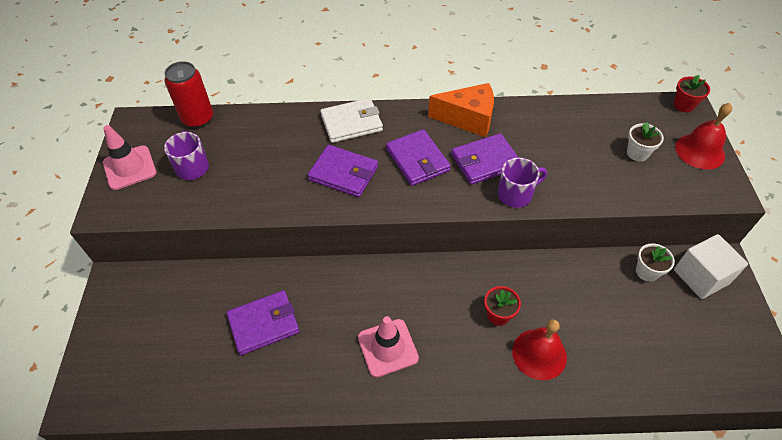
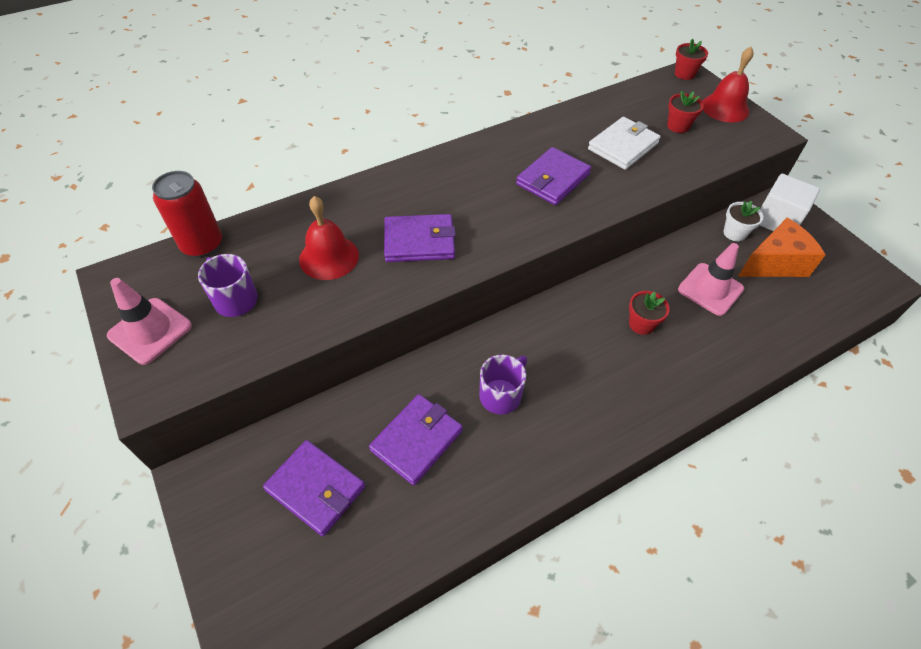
camera: 30 degrees left, 0 degrees up
white wallet [320,98,383,143] -> white wallet moved to [588,117,661,170]
pink traffic cone [358,316,419,378] -> pink traffic cone moved to [678,243,744,316]
purple wallet [386,129,451,186] -> purple wallet moved to [263,440,365,536]
orange cheese [428,83,494,137] -> orange cheese moved to [738,218,825,277]
purple mug [498,158,547,208] -> purple mug moved to [479,355,527,414]
red bell [512,319,567,380] -> red bell moved to [299,196,359,280]
white flower pot [627,122,664,161] -> red flower pot [667,91,704,133]

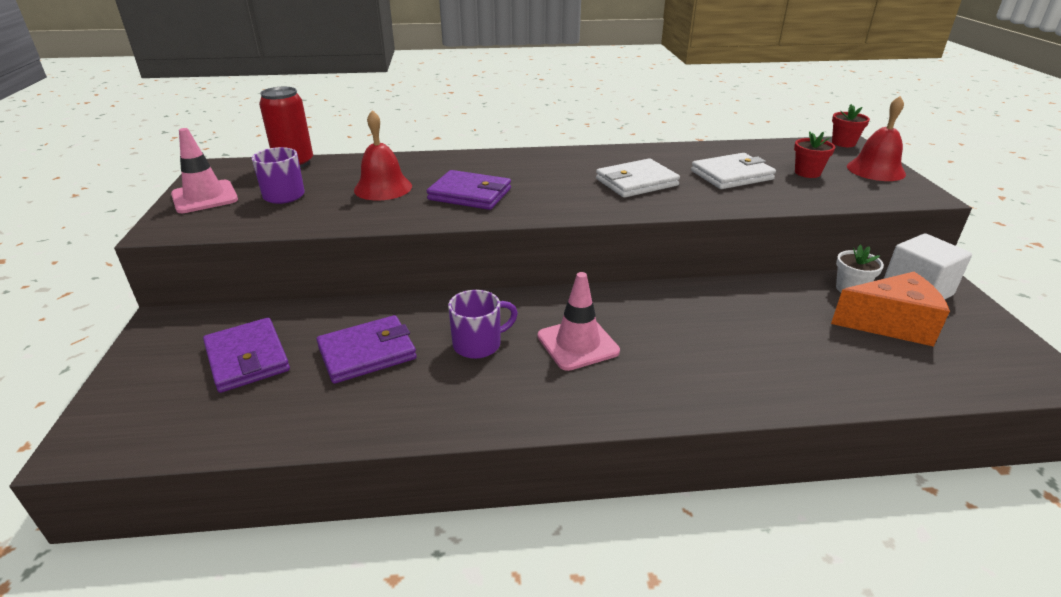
camera: 25 degrees right, 20 degrees down
purple wallet [516,147,591,205] -> white wallet [596,158,680,198]
red flower pot [629,291,670,335] -> none
pink traffic cone [678,243,744,316] -> pink traffic cone moved to [538,272,620,371]

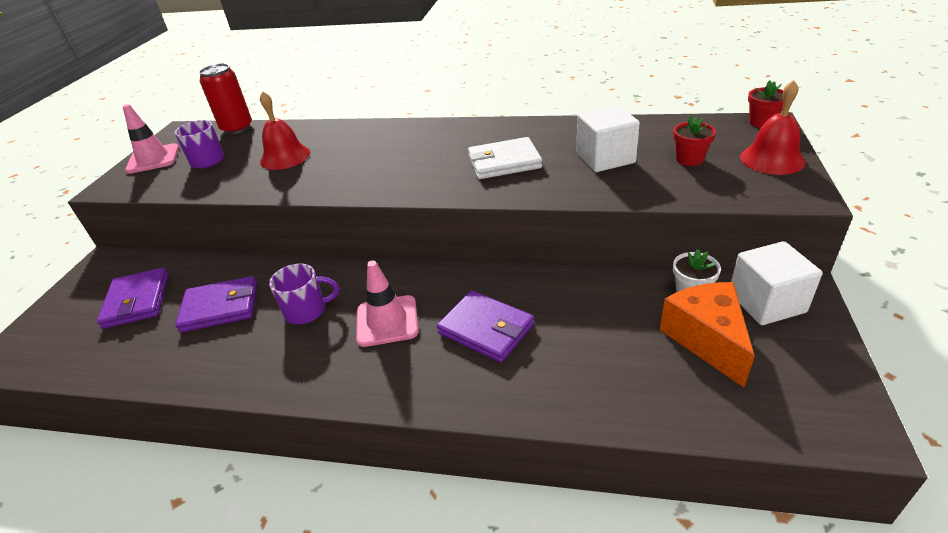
camera: 20 degrees right, 5 degrees up
purple wallet [427,170,511,210] -> purple wallet moved to [437,290,534,363]
white wallet [691,153,776,189] -> white cube [577,105,640,172]
orange cheese [831,272,950,347] -> orange cheese turned 120 degrees counterclockwise [660,282,755,387]

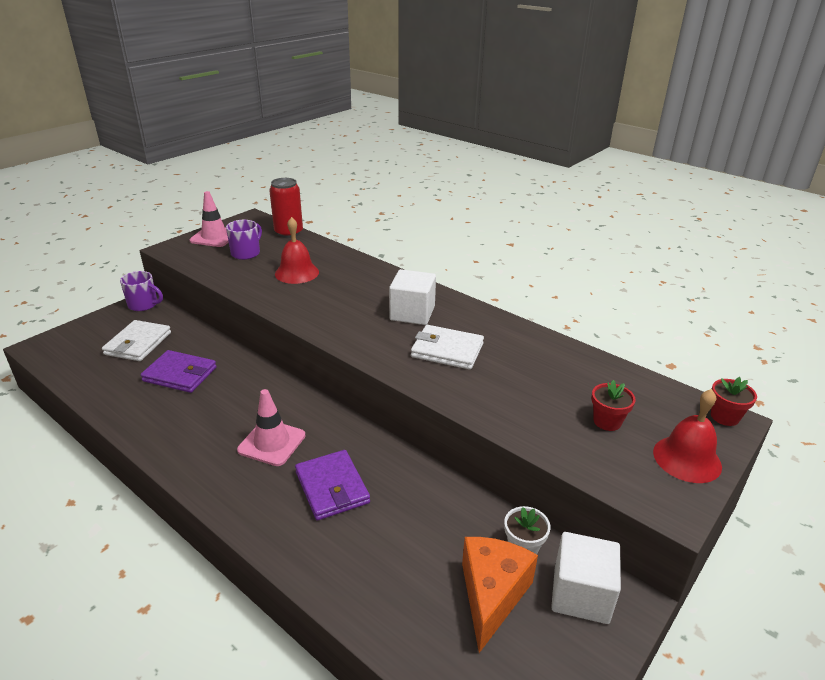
camera: 25 degrees right, 5 degrees down
purple wallet [97,267,169,329] -> white wallet [102,320,171,361]
purple mug [269,264,339,324] -> purple mug moved to [120,271,163,311]
white cube [577,105,640,172] -> white cube moved to [389,269,436,325]

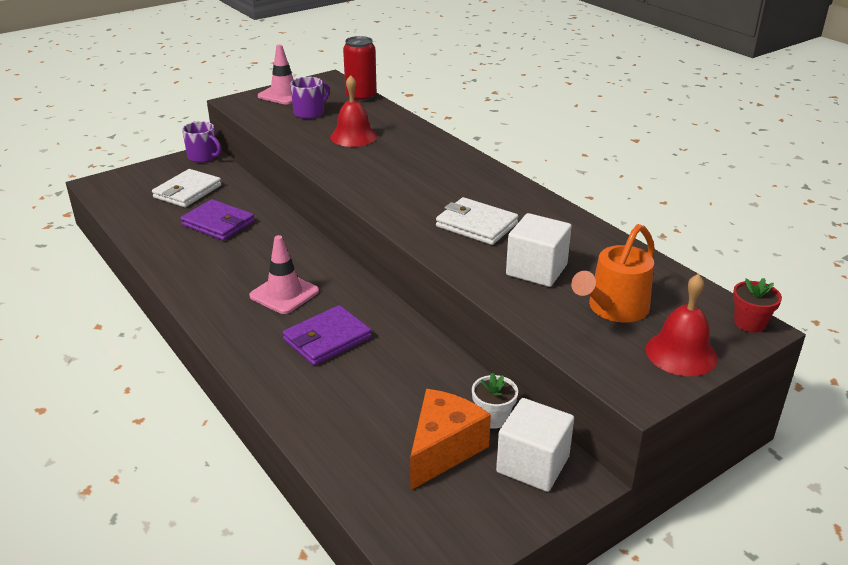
camera: 15 degrees right, 0 degrees up
purple wallet [295,450,370,521] -> purple wallet turned 60 degrees clockwise [283,305,372,366]
white cube [389,269,436,325] -> white cube moved to [506,213,572,287]
red flower pot [592,380,636,431] -> orange watering can [571,224,655,323]

